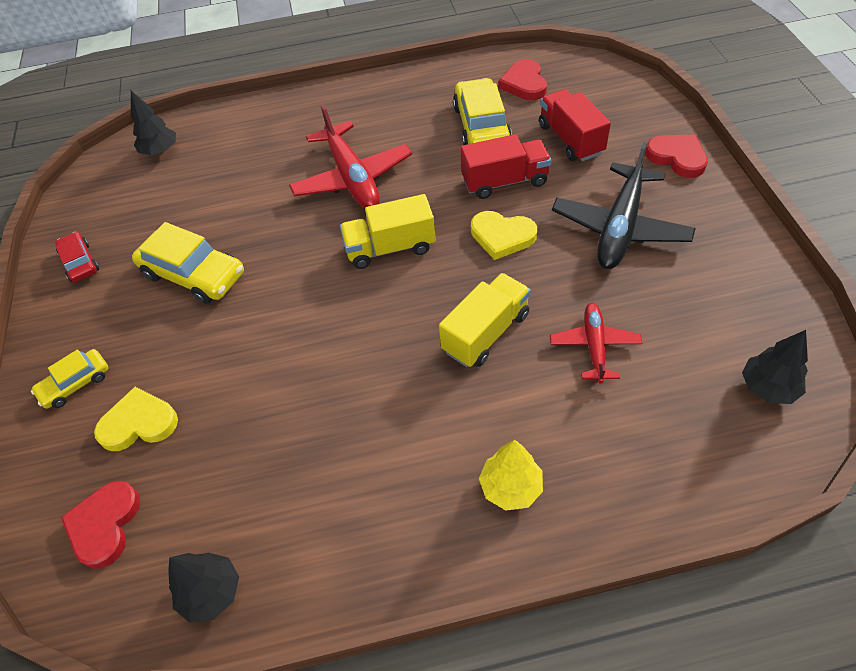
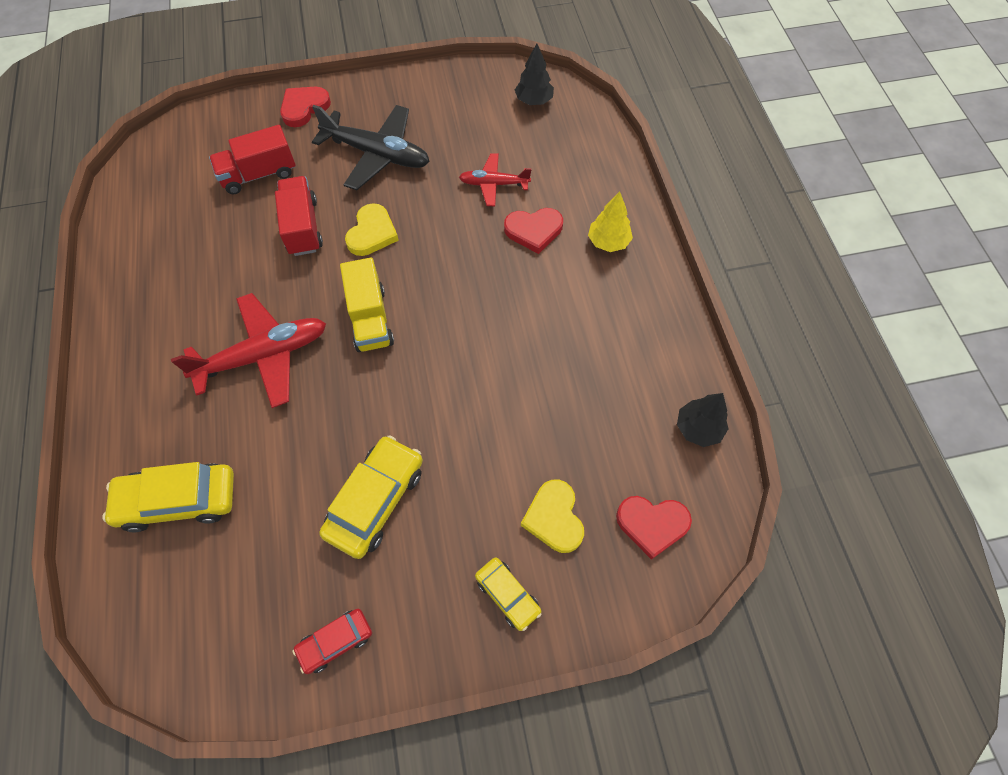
camera: 95 degrees left, 10 degrees up
black tree [131,91,176,155] -> none
yellow truck [439,273,531,367] -> none
yellow car [453,78,512,145] -> yellow car moved to [102,462,234,532]
red heart [498,59,547,100] -> red heart moved to [504,208,563,254]

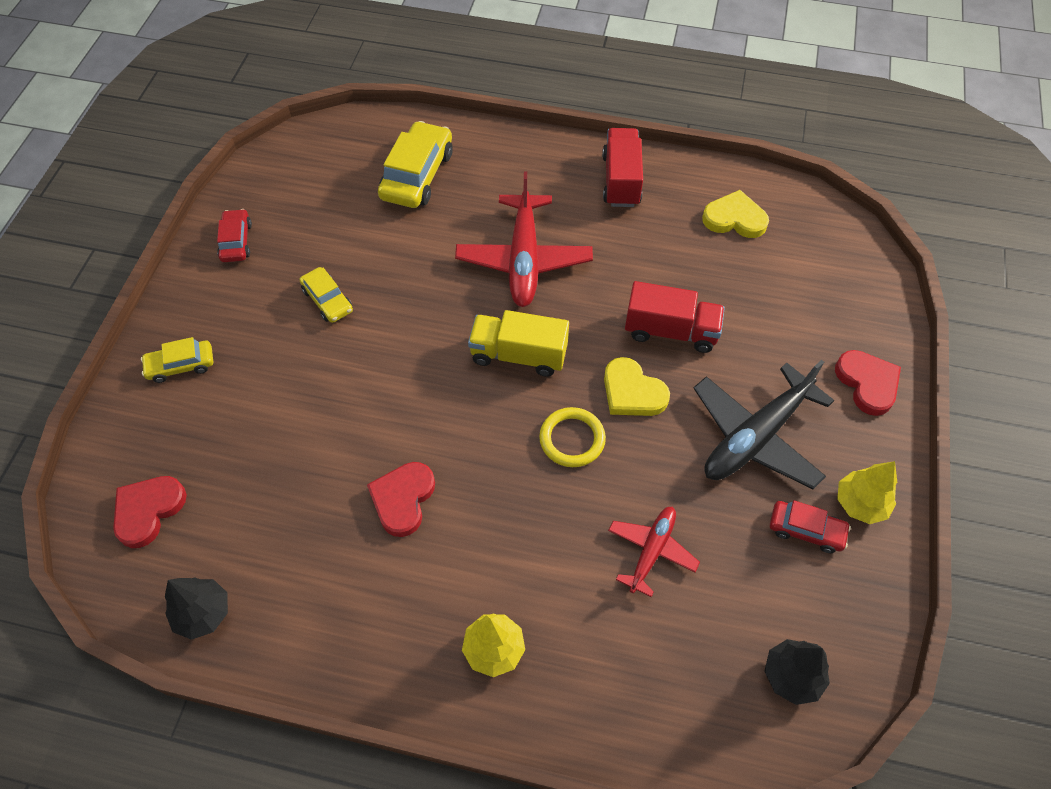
camera: 115 degrees right, 5 degrees down
red truck [209,125,296,194] -> red truck moved to [602,128,643,207]
yellow car [319,435,423,559] -> yellow car [300,267,353,323], size x0.57
red heart [504,208,563,254] -> red heart moved to [367,462,435,537]
yellow heart [521,479,584,553] -> yellow heart moved to [702,190,769,238]
none -> yellow ring [539,407,606,467]
none -> red car [770,500,851,553]
none -> yellow tree [837,461,897,524]

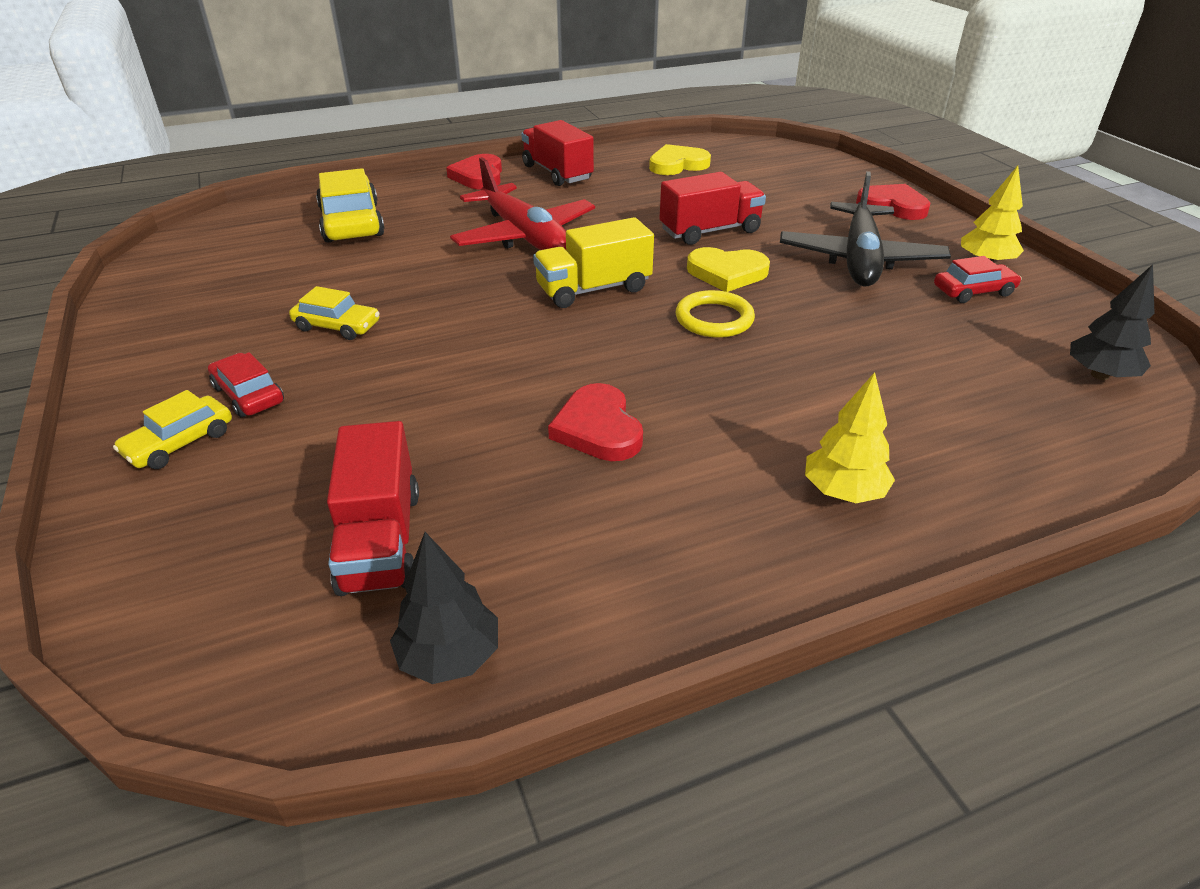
camera: 35 degrees left, 20 degrees down
red heart [113,476,187,548] -> red heart moved to [446,154,502,190]
red car [217,209,252,262] -> red car moved to [208,352,284,417]
red plane [608,507,700,597] -> none
none -> red truck [327,421,419,596]

